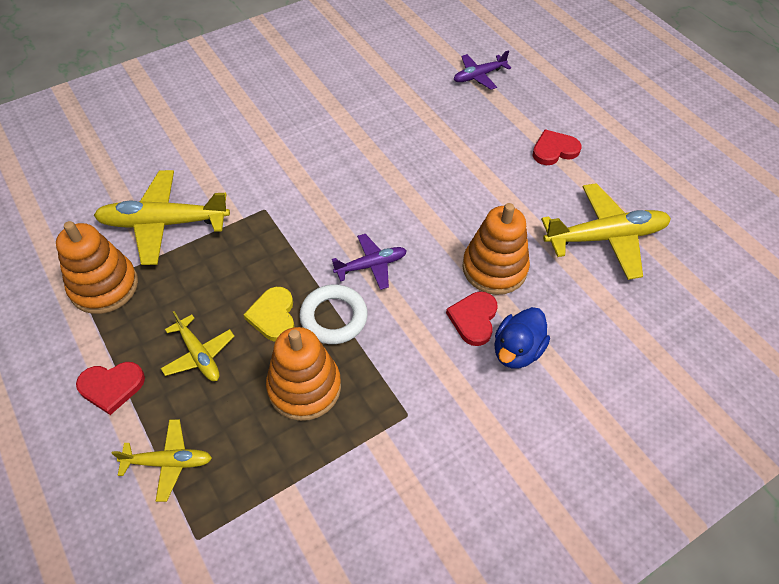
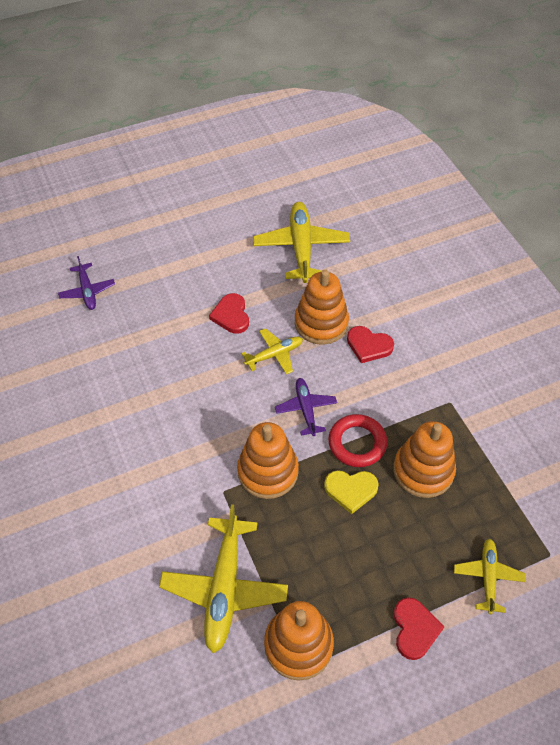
camera: 80 degrees left, 0 degrees up
yellow plane [161,311,235,381] -> yellow plane moved to [241,328,303,374]
white ring [299,285,368,344] -> red ring [328,414,387,467]
blue duck [494,307,550,368] -> none
red heart [532,129,582,165] -> red heart moved to [209,293,249,334]
none -> orange stacking toy [237,422,299,499]

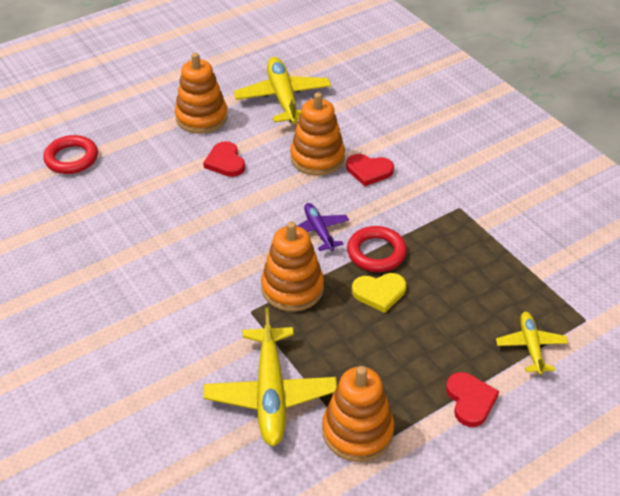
camera: 10 degrees left, 10 degrees down
purple plane [58,256,115,310] -> red ring [43,135,98,174]
yellow plane [241,328,303,374] -> none
orange stacking toy [393,421,456,498] -> orange stacking toy moved to [175,53,228,134]

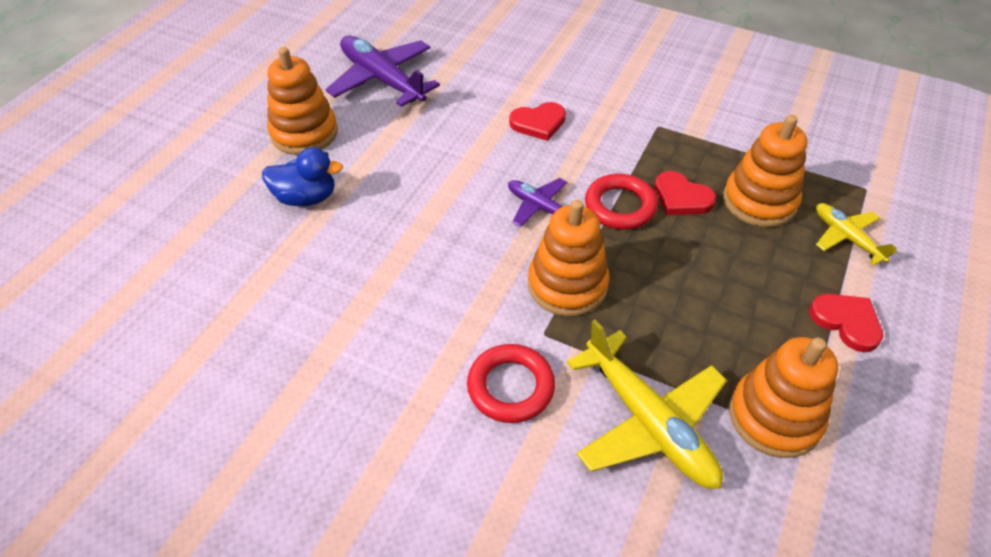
camera: 30 degrees left, 5 degrees up
red ring [43,135,98,174] -> red ring moved to [467,344,555,423]
red heart [203,141,245,177] -> red heart moved to [654,171,716,215]
yellow plane [234,57,331,124] -> purple plane [325,36,440,107]
orange stacking toy [290,92,345,176] -> orange stacking toy moved to [723,115,807,227]
yellow heart [352,273,406,313] -> none
none -> blue duck [262,147,343,206]

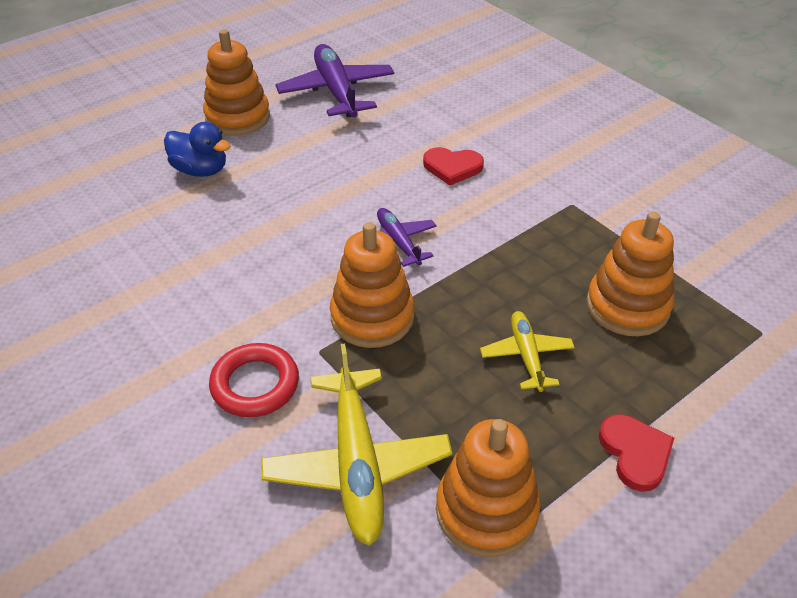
camera: 25 degrees right, 5 degrees down
red ring [585,174,658,230] -> none
red heart [654,171,716,215] -> none
yellow plane [816,203,897,265] -> yellow plane moved to [480,311,575,392]

